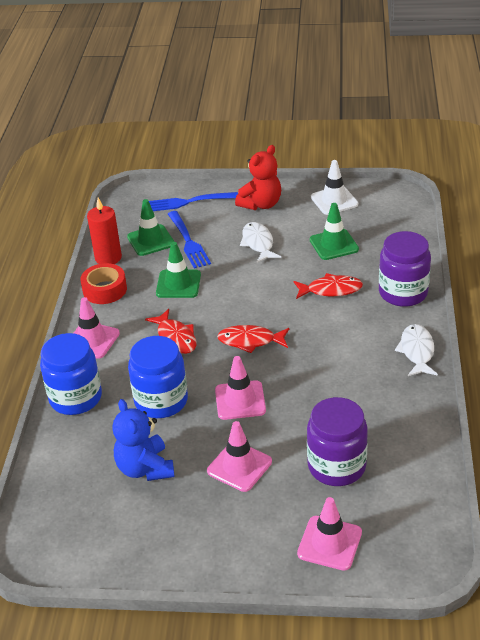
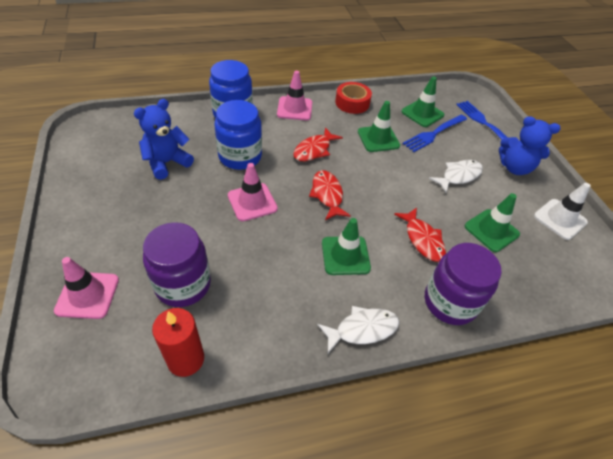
camera: 65 degrees right, 10 degrees up
red candle [87,198,122,264] -> red candle moved to [152,308,204,377]
pink traffic cone [207,421,272,492] -> none
red teddy bear [235,145,281,210] -> blue teddy bear [499,116,561,175]
none -> green traffic cone [322,218,371,275]

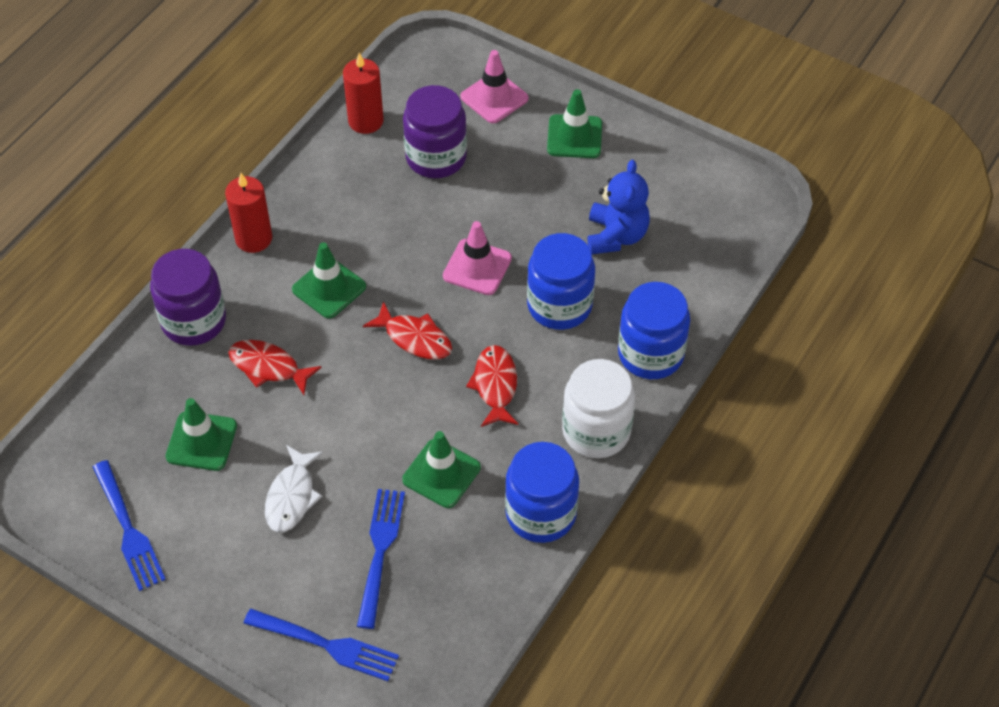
camera: 140 degrees right, 5 degrees up
pink traffic cone [277,71,312,120] -> white jar [562,359,635,458]
white fish [317,306,399,353] -> red candle [225,173,272,253]
red tape [335,82,372,114] -> blue jar [505,442,579,543]
green traffic cone [401,77,444,127] -> green traffic cone moved to [547,89,602,158]
blue teddy bear [499,116,561,175] -> none
white traffic cone [534,183,591,240] -> blue fork [93,460,166,591]

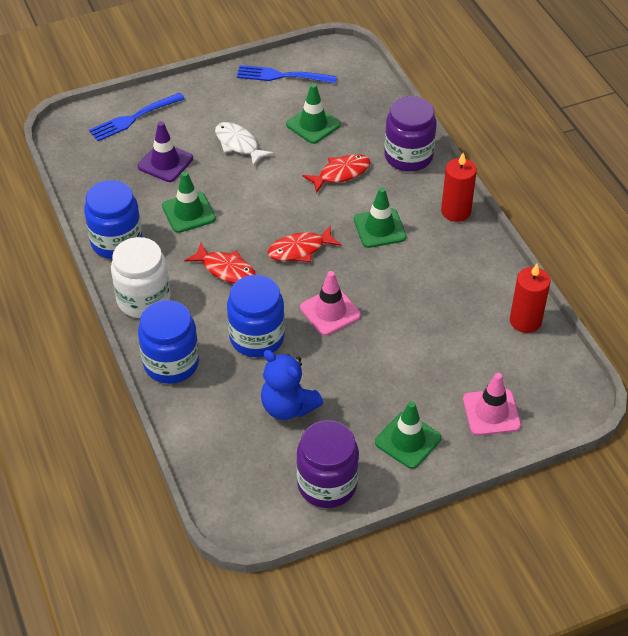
camera: 125 degrees right, 5 degrees down
blue fork [357,489,405,629] -> purple traffic cone [138,122,193,182]
purple jar [403,85,467,178] -> purple jar moved to [296,420,359,508]

